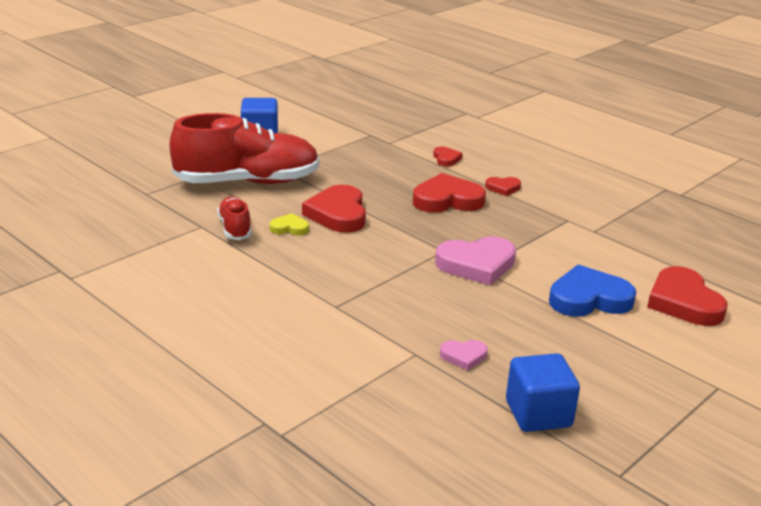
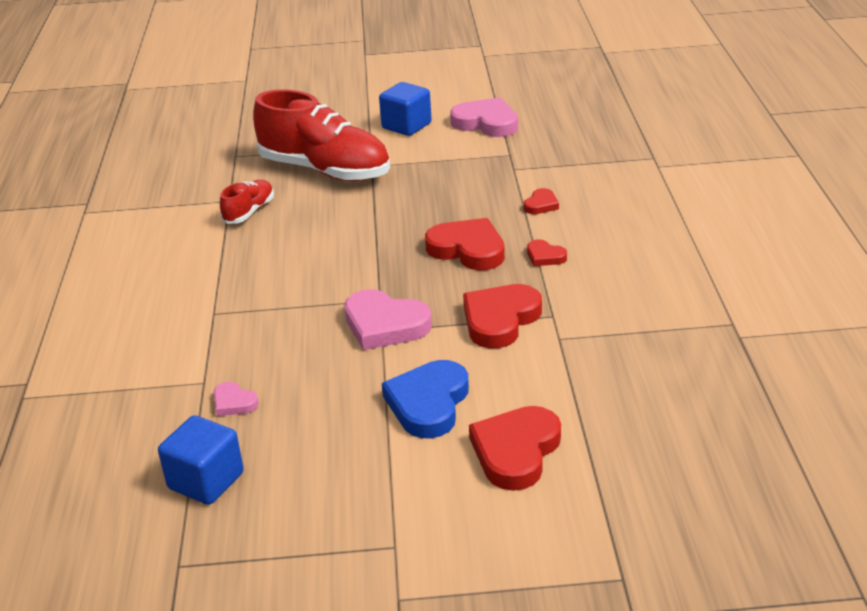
camera: 45 degrees right, 5 degrees up
yellow heart [270,213,309,235] -> none
red heart [302,185,366,233] -> red heart moved to [463,284,542,348]
blue heart [549,265,636,317] -> blue heart turned 105 degrees counterclockwise [382,360,469,439]
none -> pink heart [450,97,518,137]

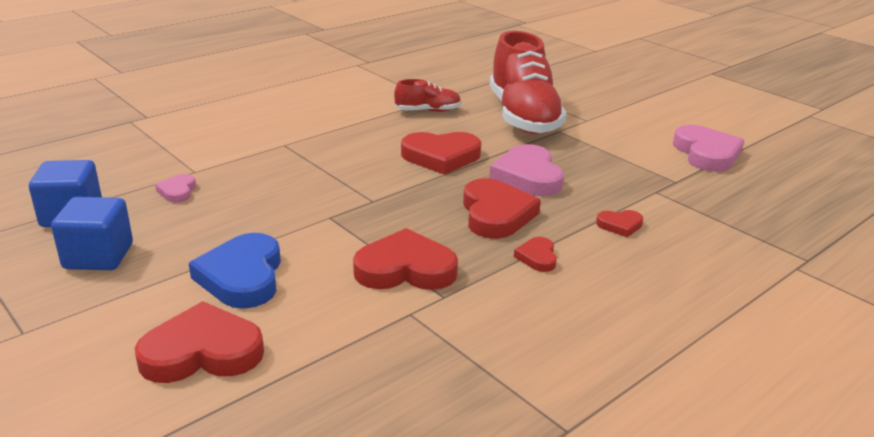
camera: 50 degrees right, 5 degrees down
pink heart [344,289,432,350] -> pink heart moved to [489,144,564,196]
blue cube [379,82,432,136] -> blue cube moved to [51,197,133,270]
blue heart [382,360,469,439] -> blue heart turned 75 degrees counterclockwise [189,233,281,309]
none -> red heart [401,132,481,175]

